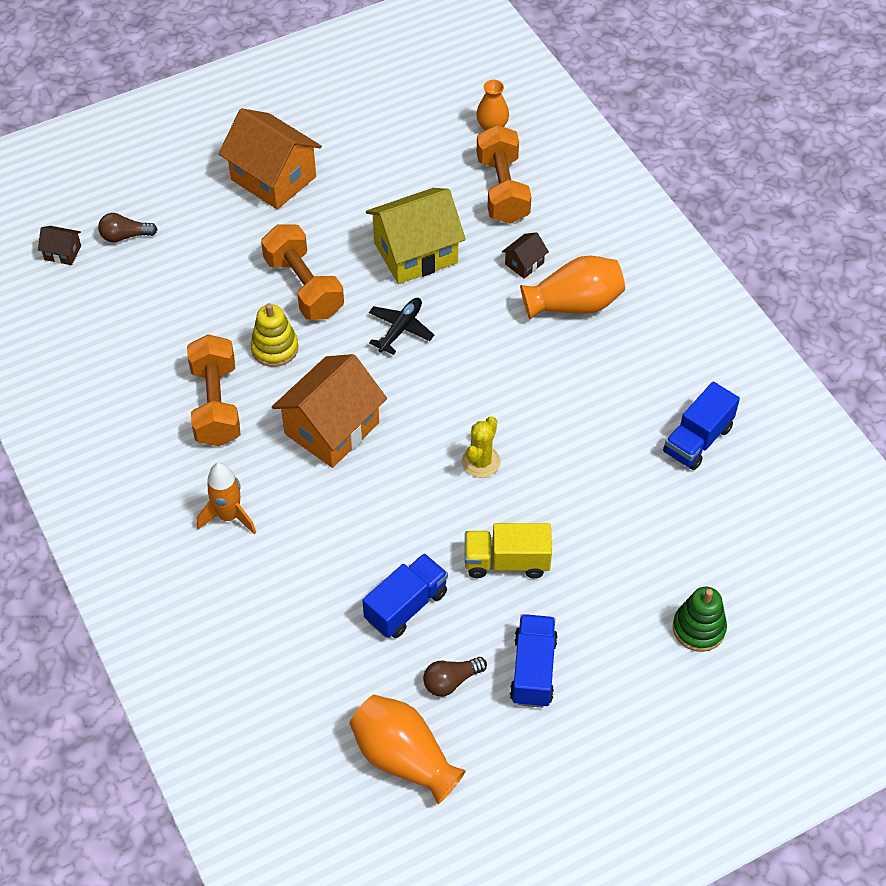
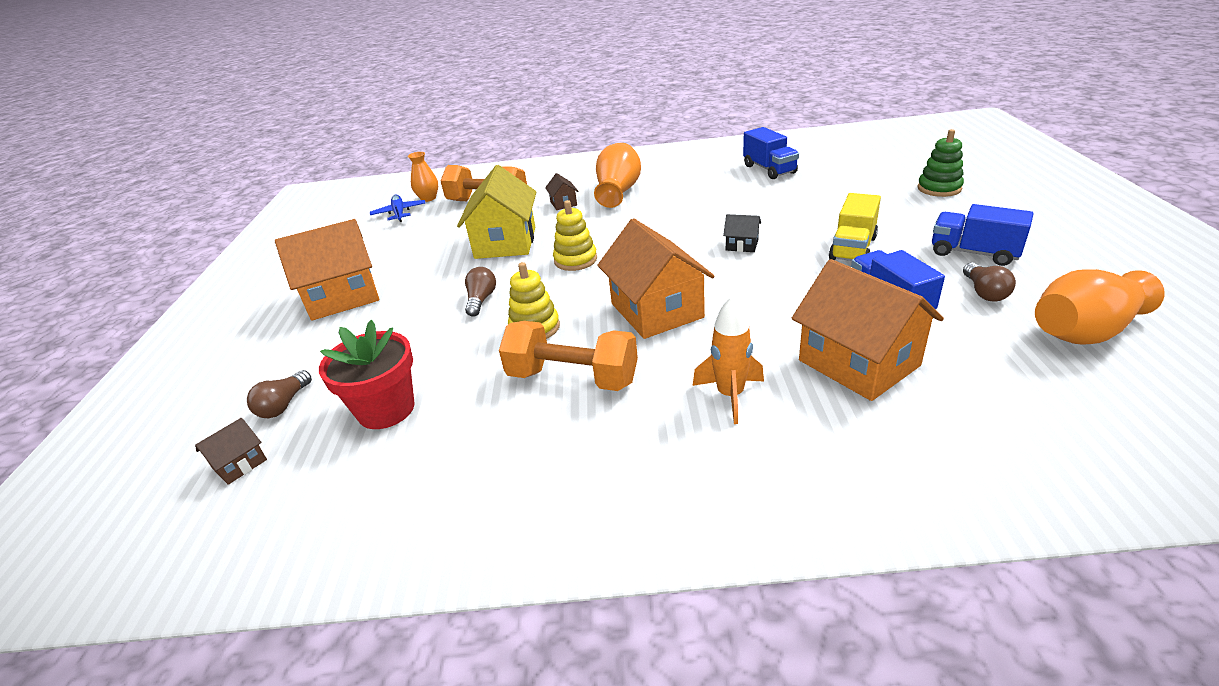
camera: 60 degrees left, 20 degrees down
orange dumbbell [261,224,344,320] -> brown light bulb [465,267,496,317]
black plane [369,298,434,355] -> yellow stacking toy [553,200,597,271]
yellow cactus [462,416,501,478] -> black house [723,214,761,252]
none -> red flower pot [319,320,414,429]
none -> blue plane [370,195,425,222]
none -> orange house [792,259,944,401]

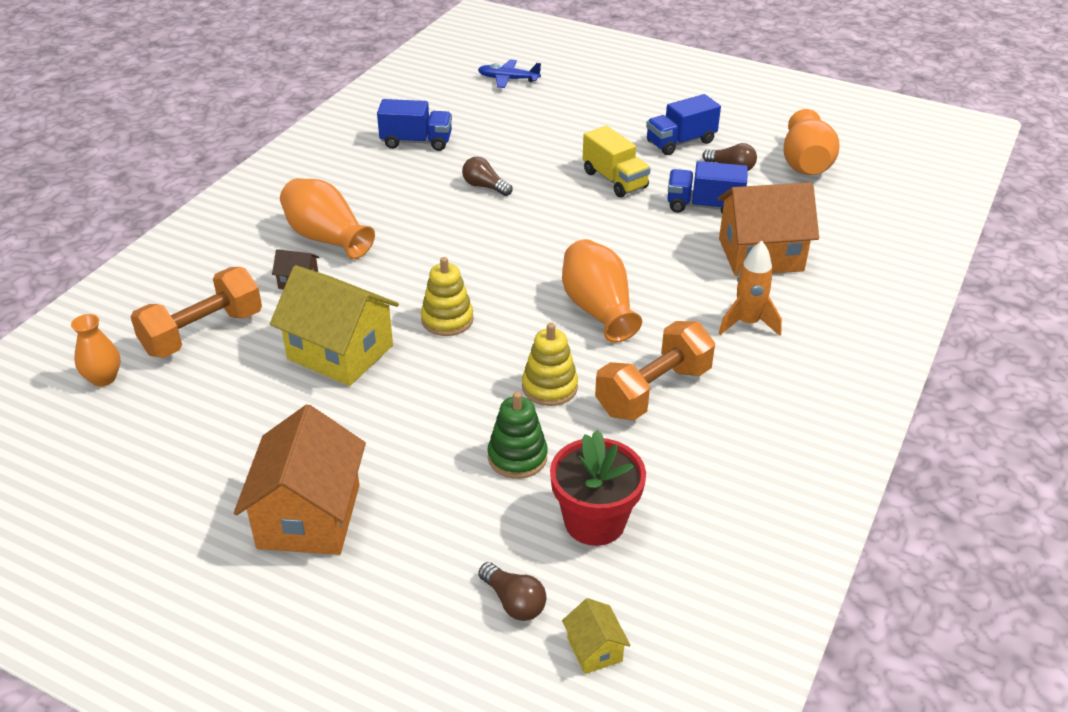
camera: 65 degrees left, 5 degrees up
brown house [195,418,267,485] -> yellow house [562,598,631,674]
blue plane [370,195,425,222] -> blue plane moved to [478,59,541,88]
brown light bulb [465,267,496,317] -> brown light bulb moved to [462,157,513,196]
orange house [597,218,715,339] -> orange vase [562,239,642,342]
black house [723,214,761,252] -> none
green stacking toy [918,129,964,197] -> green stacking toy moved to [488,392,548,479]

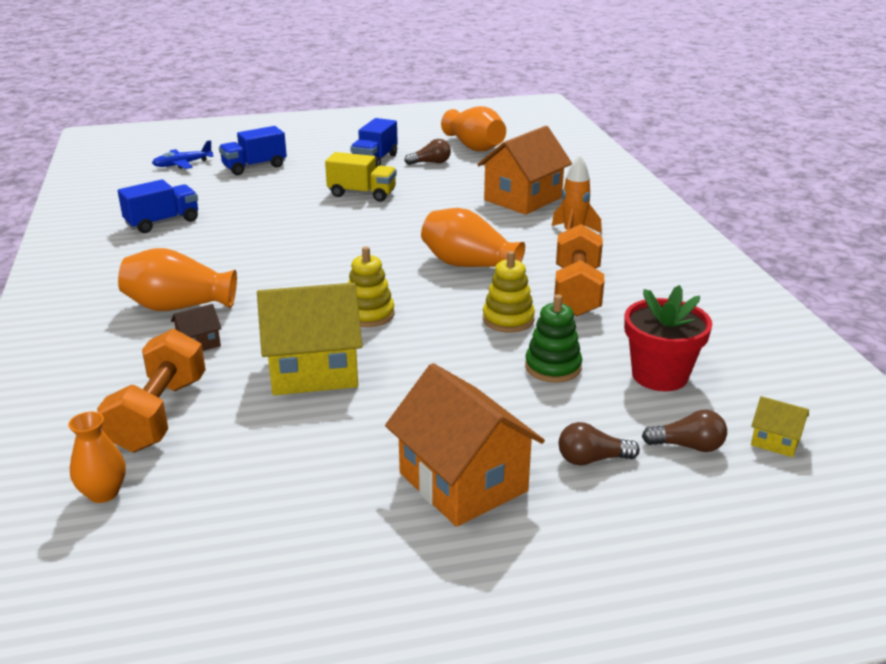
camera: 40 degrees left, 10 degrees down
brown light bulb [462,157,513,196] -> brown light bulb moved to [559,422,640,466]
blue truck [667,161,748,213] -> blue truck moved to [219,126,287,175]

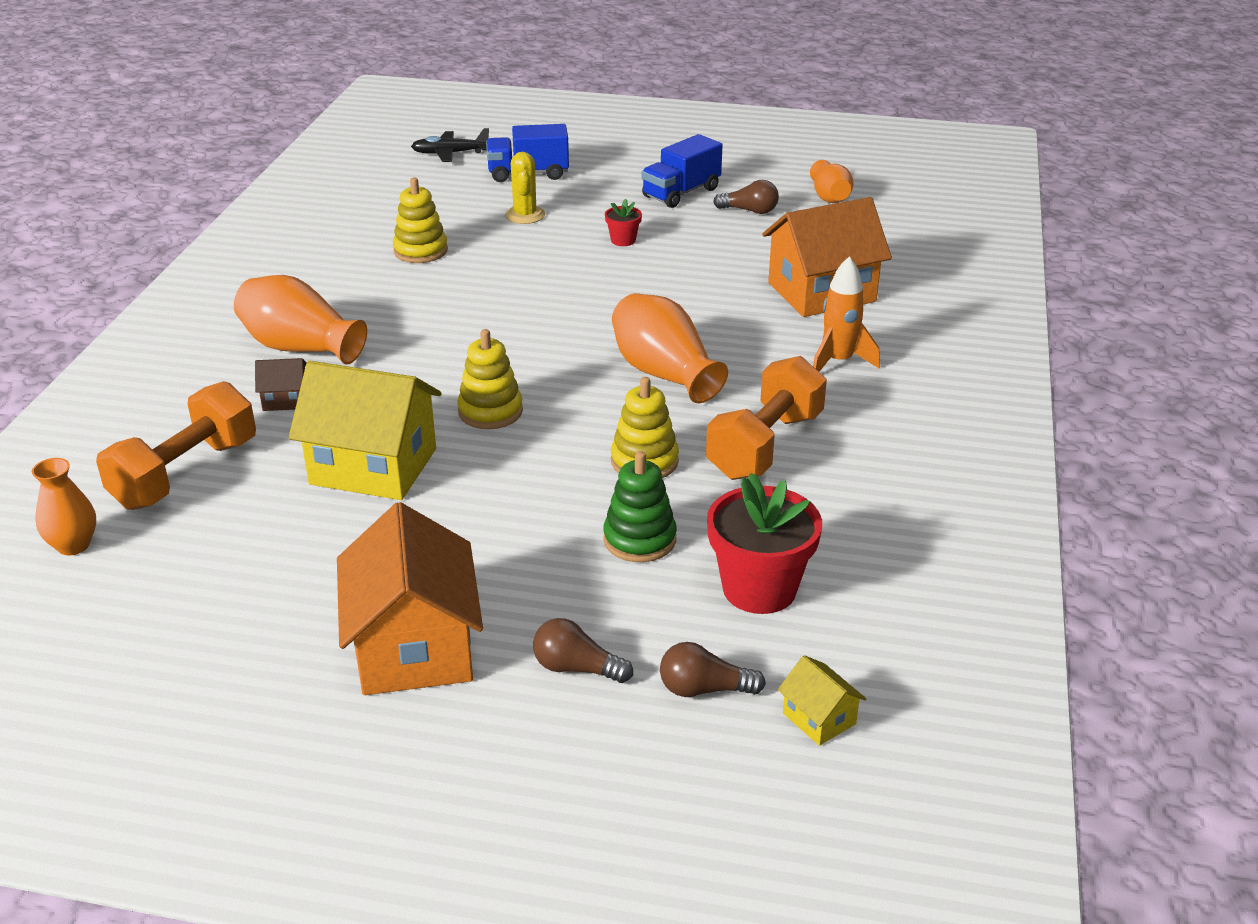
camera: 25 degrees right, 5 degrees up
blue truck [118,179,198,233] -> none
blue plane [152,140,214,169] -> black plane [411,128,489,162]
yellow truck [325,152,397,202] -> red flower pot [605,199,642,246]
orange vase [441,106,506,151] -> orange vase [810,160,854,203], size x0.62
brown light bulb [642,410,727,452] -> brown light bulb turned 150 degrees clockwise [660,642,766,697]
none -> yellow stacking toy [393,177,448,263]
none -> yellow cactus [505,152,545,224]

